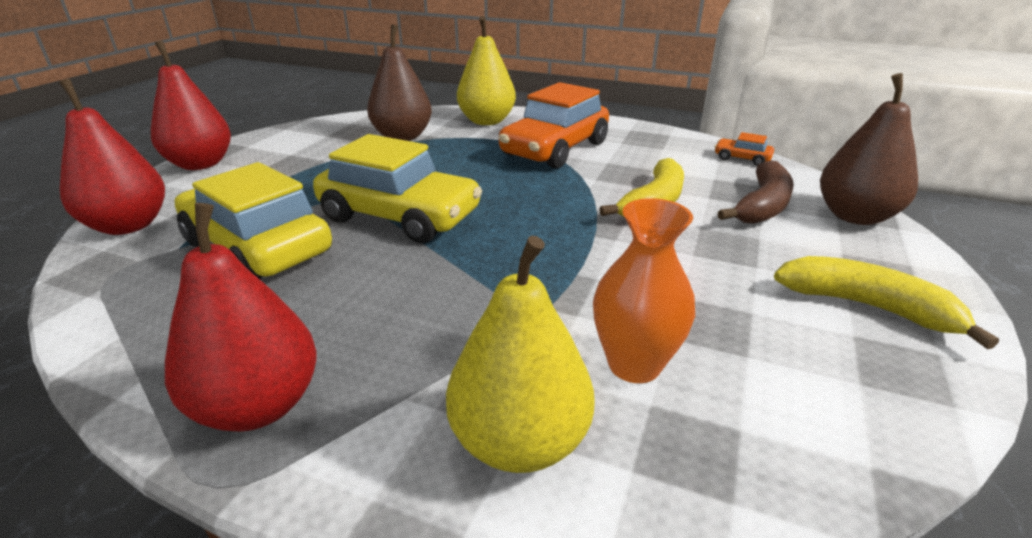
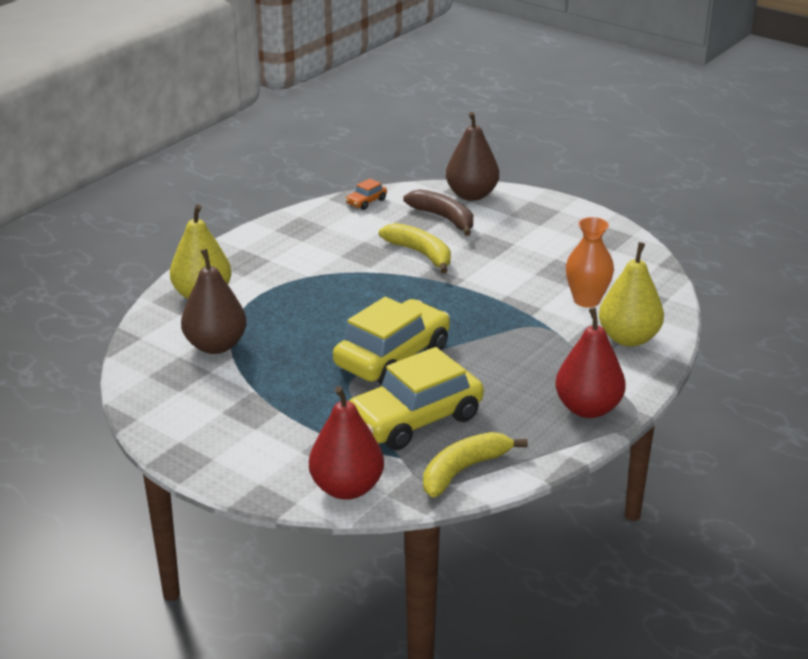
camera: 75 degrees left, 0 degrees up
red pear [151,41,231,170] -> none
orange car [499,82,609,169] -> none
yellow banana [774,256,999,349] -> yellow banana moved to [423,432,528,498]

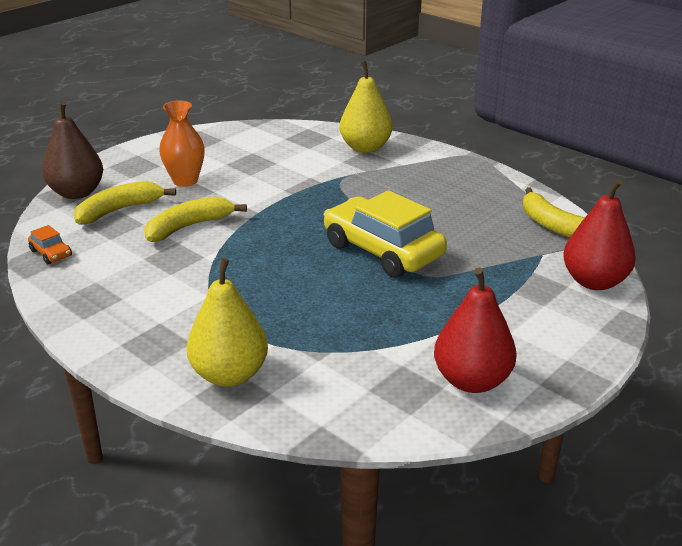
camera: 85 degrees left, 0 degrees up
brown pear [181,249,247,354] -> none
yellow car [349,347,484,450] -> none
brown banana [403,189,473,236] -> yellow banana [74,181,176,225]
red pear [555,307,626,418] -> red pear moved to [434,267,517,393]
orange vase [566,217,614,307] -> orange vase moved to [159,100,205,187]

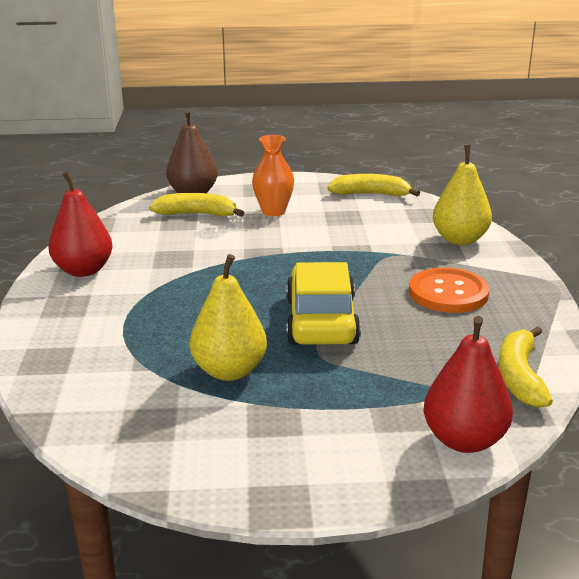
camera: 45 degrees right, 5 degrees down
orange car [28,225,72,264] -> none
yellow banana [144,197,247,242] -> yellow banana moved to [327,174,420,196]
yellow pear [187,258,268,387] -> yellow pear moved to [190,254,267,381]
red pear [434,267,517,393] -> red pear moved to [48,171,112,277]
none -> orange button [409,268,490,313]

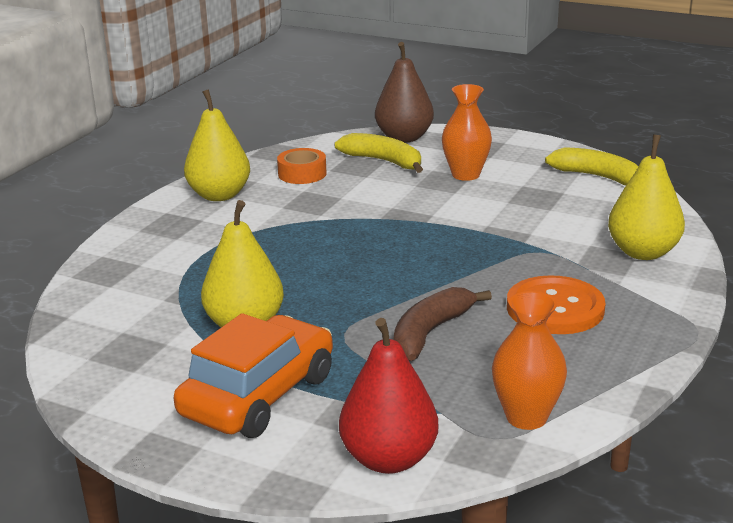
camera: 30 degrees right, 0 degrees up
red pear [48,171,112,277] -> yellow pear [184,89,250,201]
yellow car [286,262,361,345] -> none
yellow banana [498,326,553,408] -> orange vase [492,291,567,430]
none -> orange car [174,313,333,438]
none -> orange tape [277,148,326,184]
none -> brown banana [394,287,492,361]

